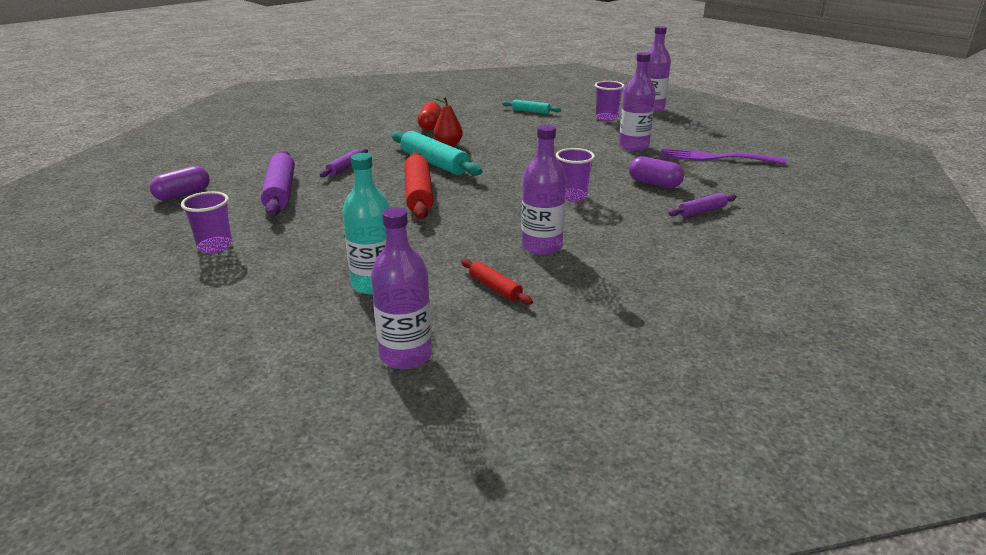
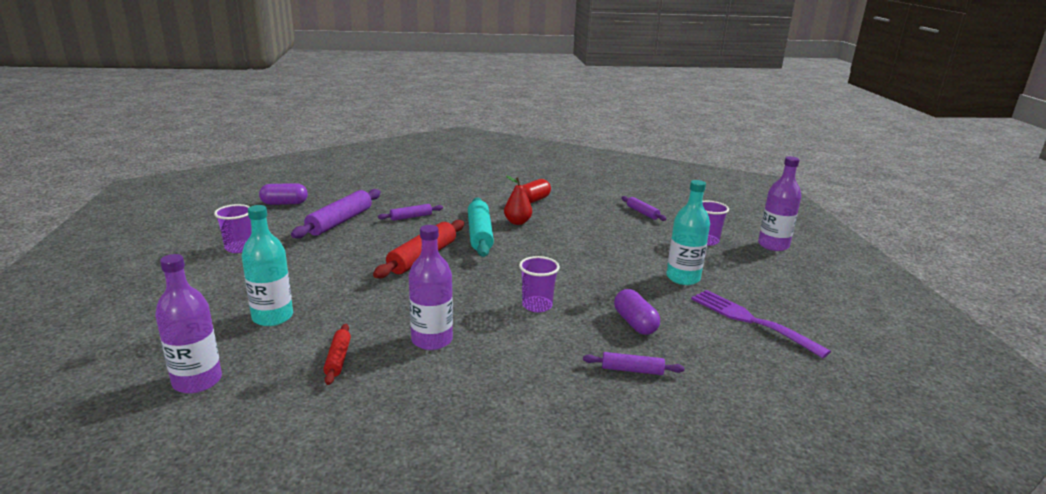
camera: 35 degrees right, 5 degrees down
turquoise rolling pin [502,100,561,114] -> purple rolling pin [622,196,667,221]
purple bottle [619,52,656,151] -> turquoise bottle [666,180,710,285]

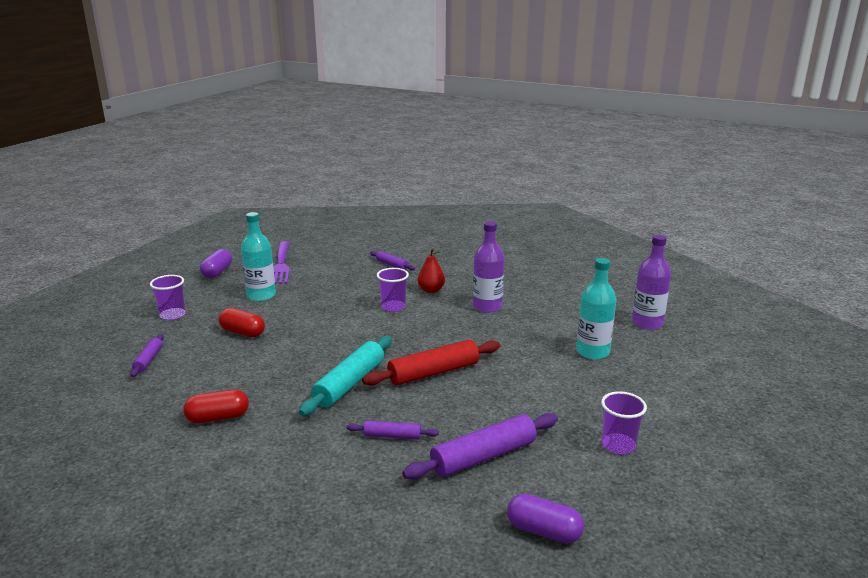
camera: 145 degrees left, 0 degrees up
red rolling pin [323,324,351,385] -> none
red pear [504,175,532,225] -> red pear moved to [417,248,445,293]
purple capsule [614,289,660,335] -> purple capsule moved to [200,249,232,278]
purple bottle [758,156,801,251] -> none
none -> red capsule [219,308,265,337]

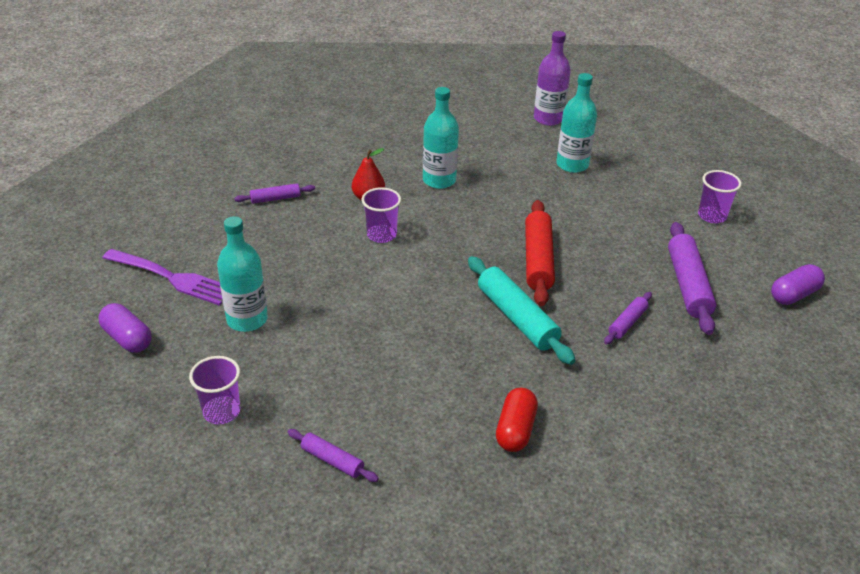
camera: 60 degrees left, 15 degrees up
red capsule [219,308,265,337] -> none
purple bottle [473,221,505,313] -> turquoise bottle [423,87,459,189]

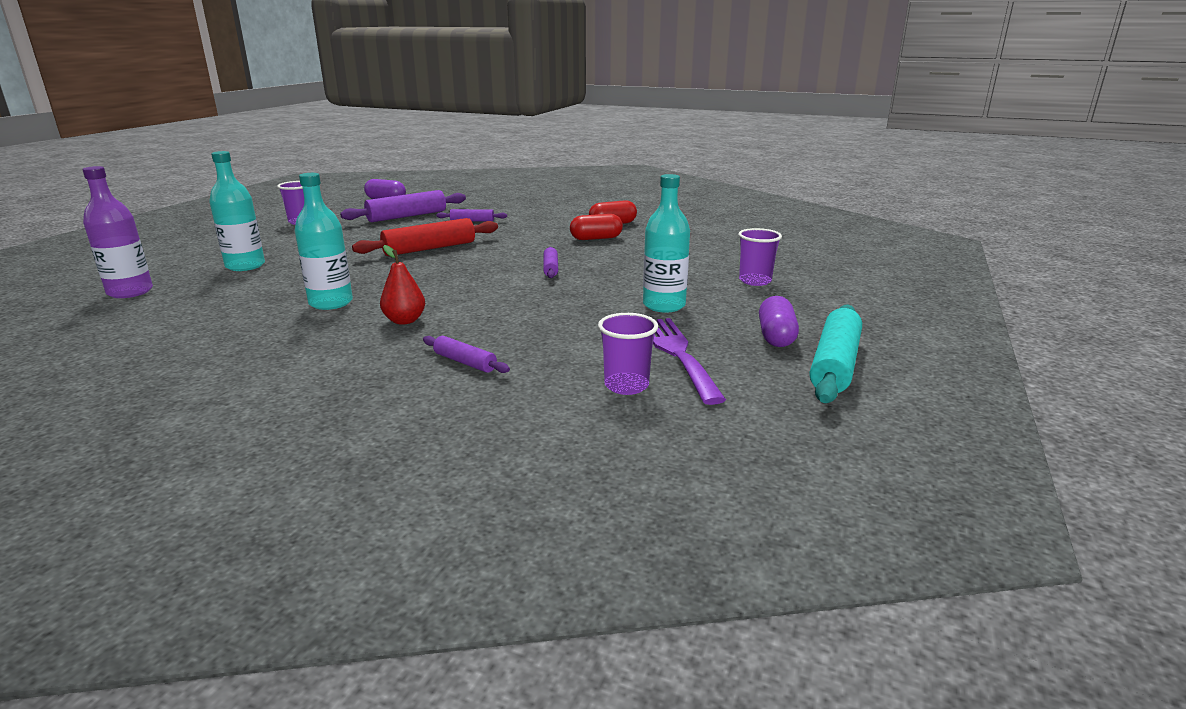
camera: 125 degrees left, 15 degrees down
purple rolling pin [288,429,379,482] -> purple rolling pin moved to [543,247,558,278]
purple cup [361,187,401,243] -> purple cup moved to [598,313,658,395]
turquoise rolling pin [468,256,576,365] -> turquoise rolling pin moved to [810,305,862,403]
none -> red capsule [570,214,623,240]

